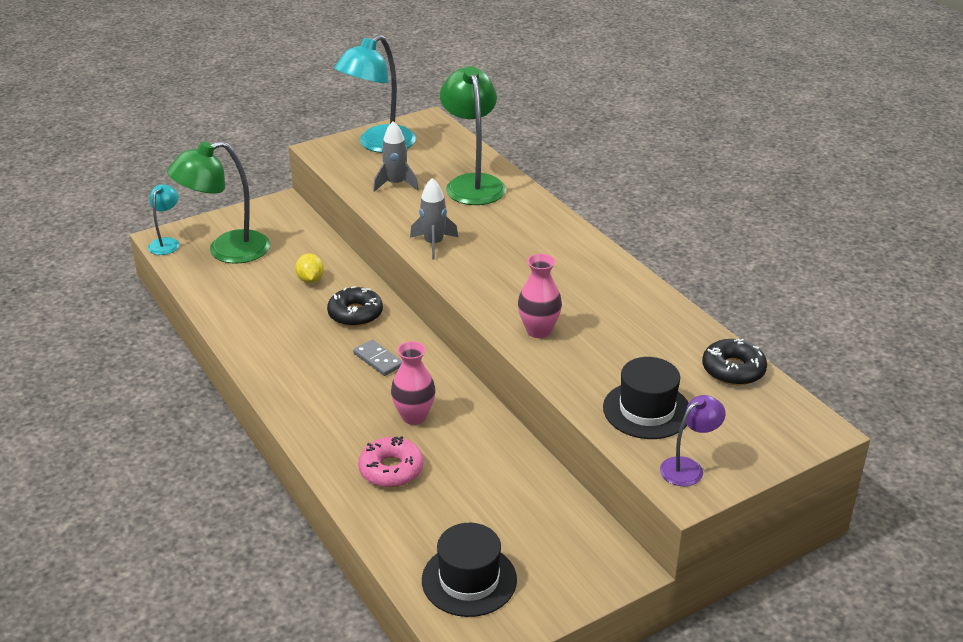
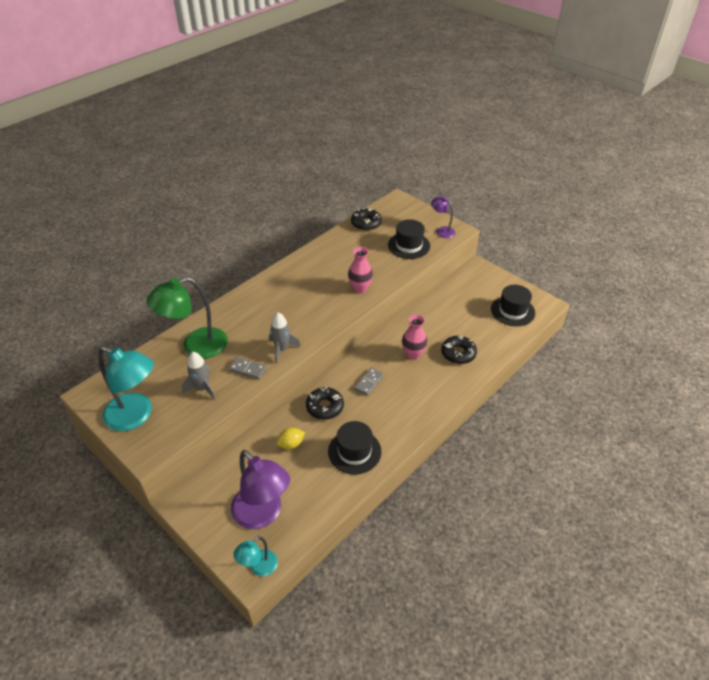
camera: 105 degrees left, 10 degrees up
turquoise lamp [148,184,180,255] -> turquoise lamp turned 45 degrees counterclockwise [233,536,278,576]
green lamp [167,141,270,264] -> purple lamp [231,450,290,529]
pink donut [358,436,423,487] -> black donut [441,336,477,364]
none -> grey domino [229,357,266,379]
none -> black hat [328,421,381,474]

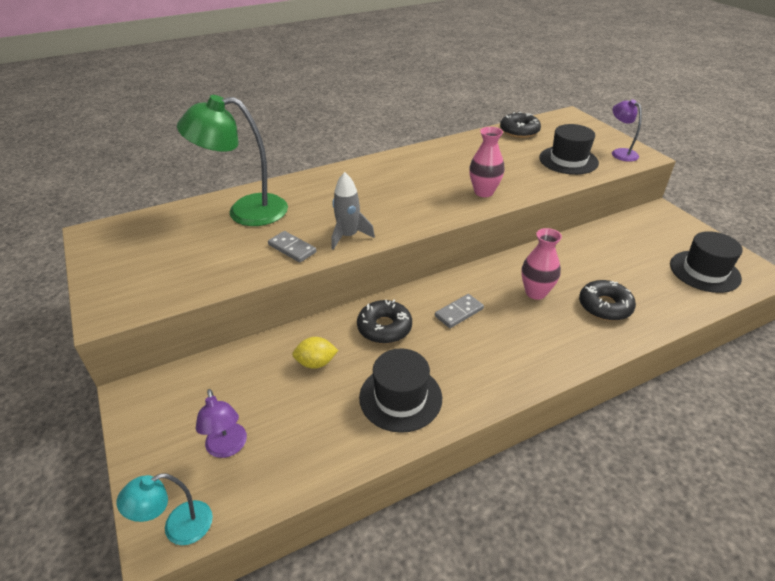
camera: 20 degrees right, 5 degrees down
turquoise lamp [98,346,154,431] -> none
grey rocket [182,352,216,400] -> none
purple lamp [231,450,290,529] -> purple lamp [196,389,247,458], size x0.52

